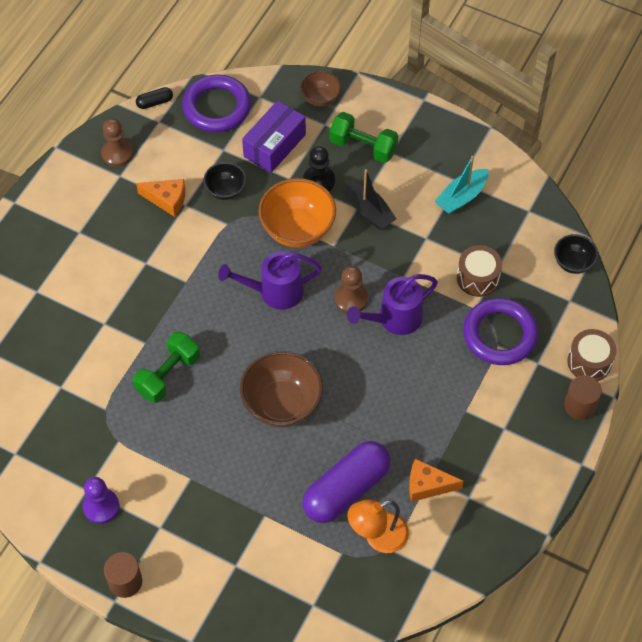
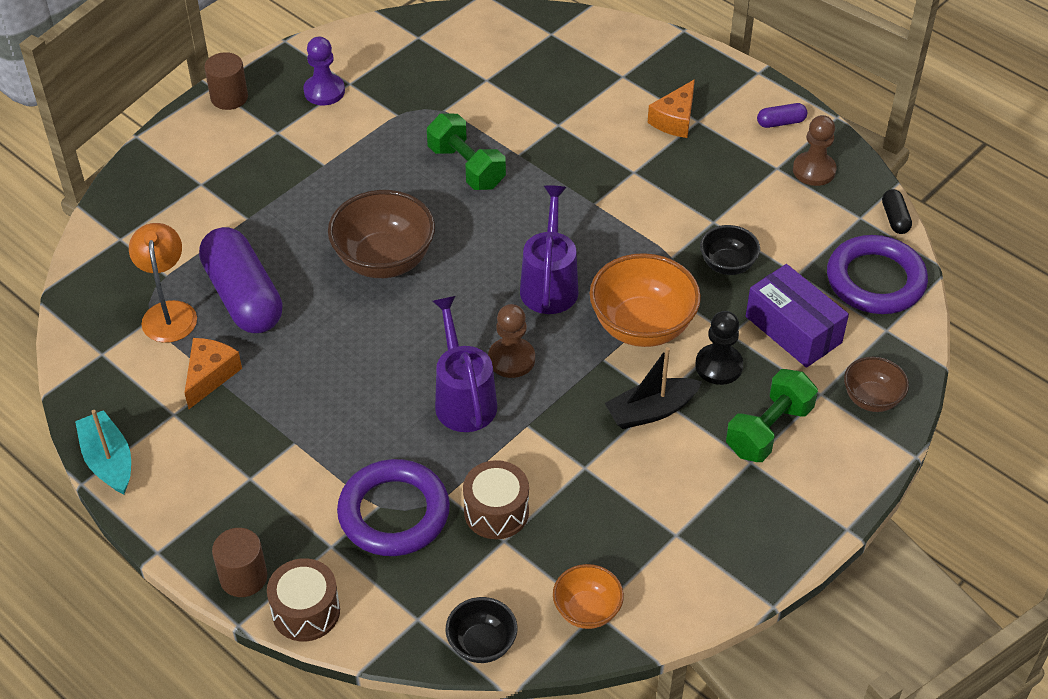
camera: 105 degrees right, 10 degrees down
orange cheese [136,179,185,217] -> orange cheese moved to [648,79,695,138]
turquoise boat [434,156,489,214] -> turquoise boat moved to [75,410,131,494]
none -> orange bowl [553,564,624,629]
none -> purple capsule [757,103,807,128]

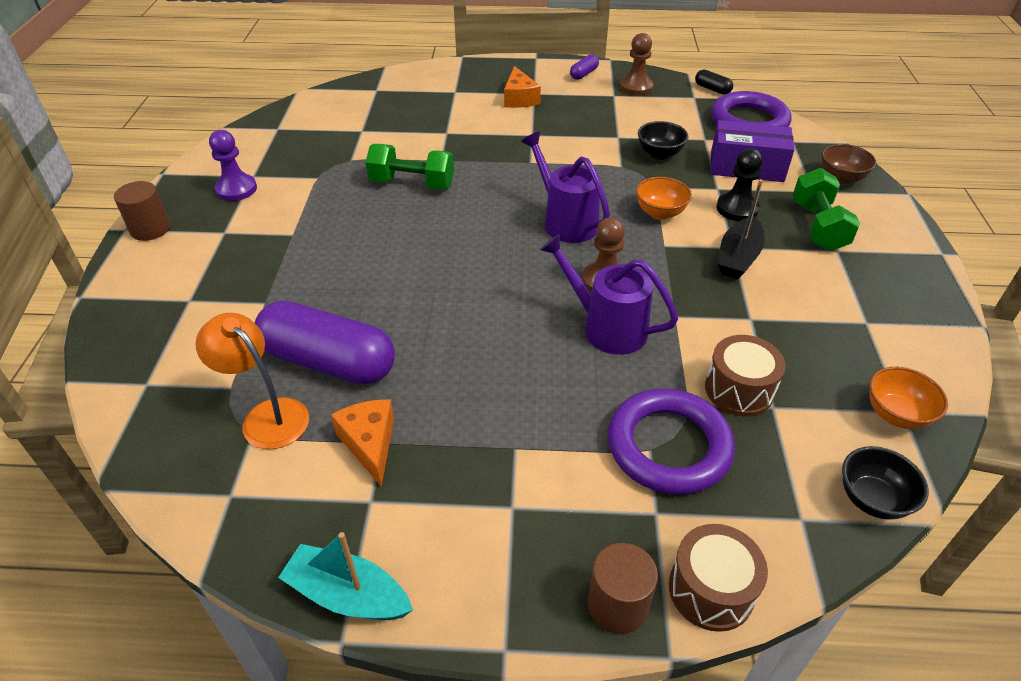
camera: 40 degrees left, 5 degrees down
brown bowl [328,190,435,278] -> none
orange bowl [590,253,701,347] -> orange bowl [636,177,692,220], size x0.56

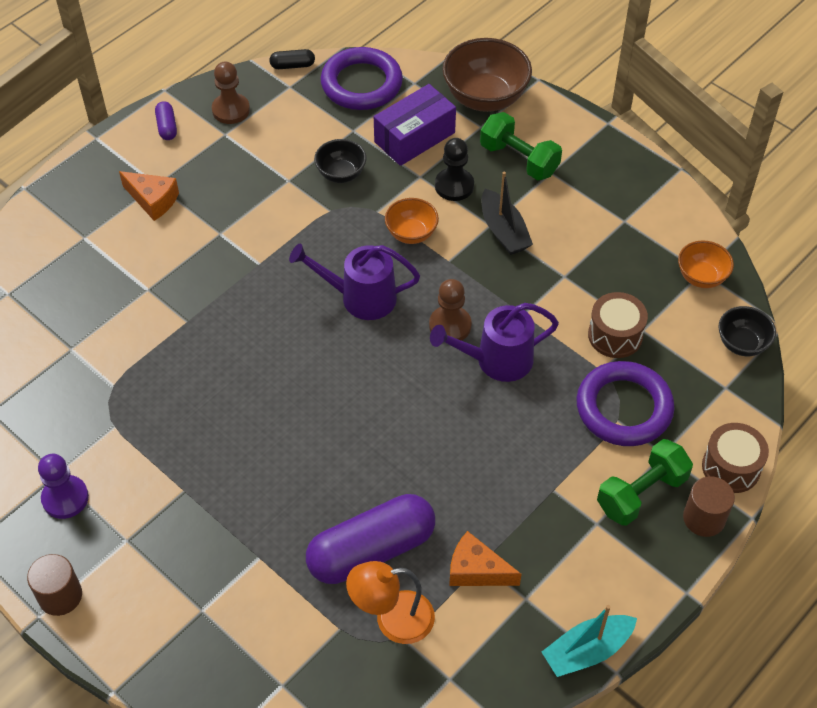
camera: 50 degrees left, 10 degrees up
green dumbbell [366,144,454,190] -> green dumbbell moved to [597,439,693,526]
brown bowl [821,144,877,184] -> brown bowl [442,38,532,112], size x1.77

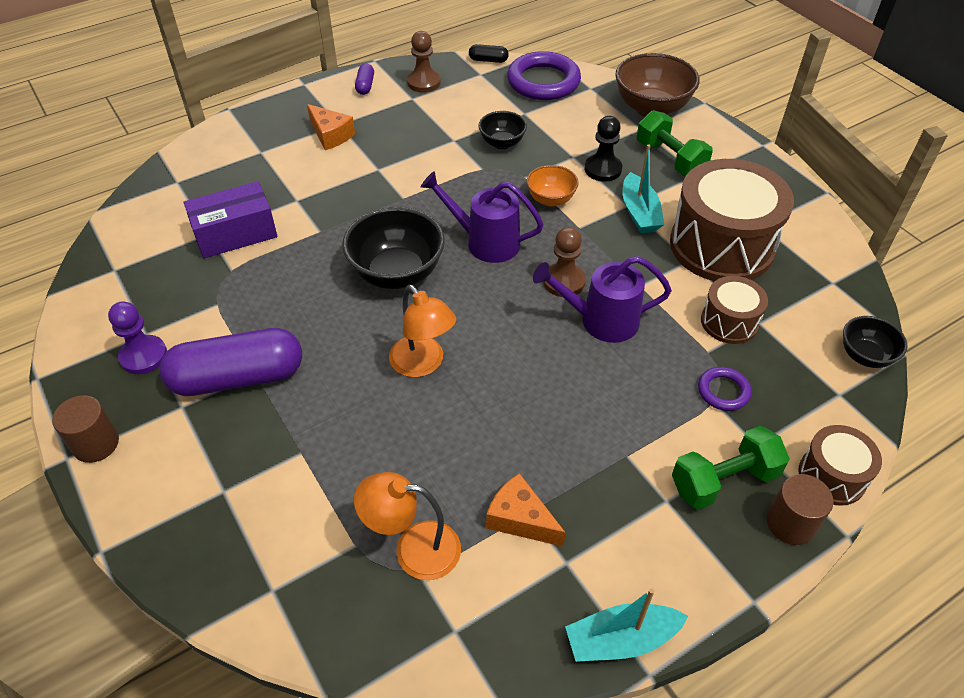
camera: 15 degrees right, 5 degrees down
purple capsule [306,494,435,584] -> purple capsule moved to [159,328,302,396]
purple box [374,84,456,166] -> purple box moved to [184,181,277,258]
black boat [481,171,533,255] -> turquoise boat [622,144,664,233]
purple ring [577,361,674,446] -> purple ring [698,367,752,411], size x0.50
orange bowl [678,240,734,288] -> none
none -> black bowl [342,207,445,289]
none -> orange lamp [389,285,456,377]
none -> brown drum [670,159,794,281]

